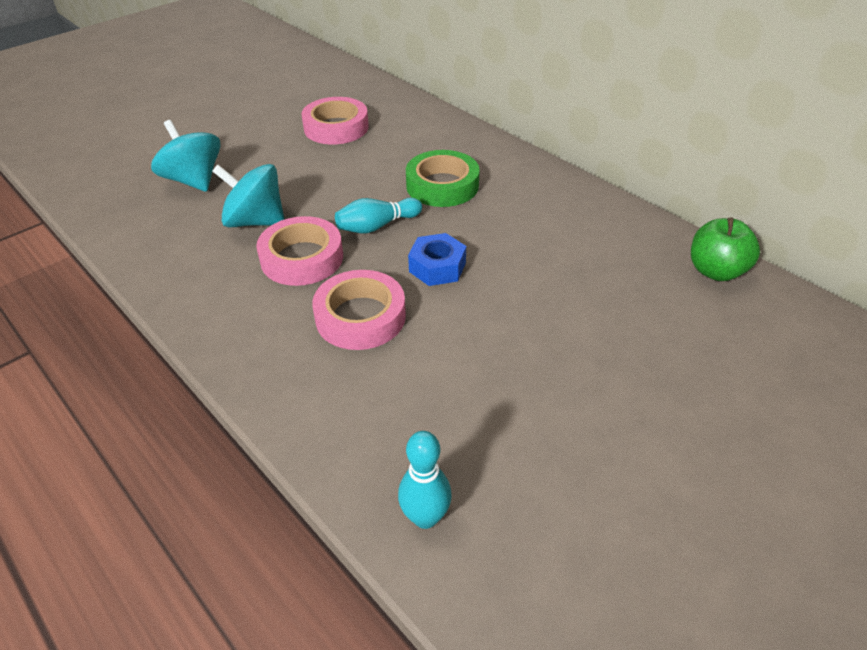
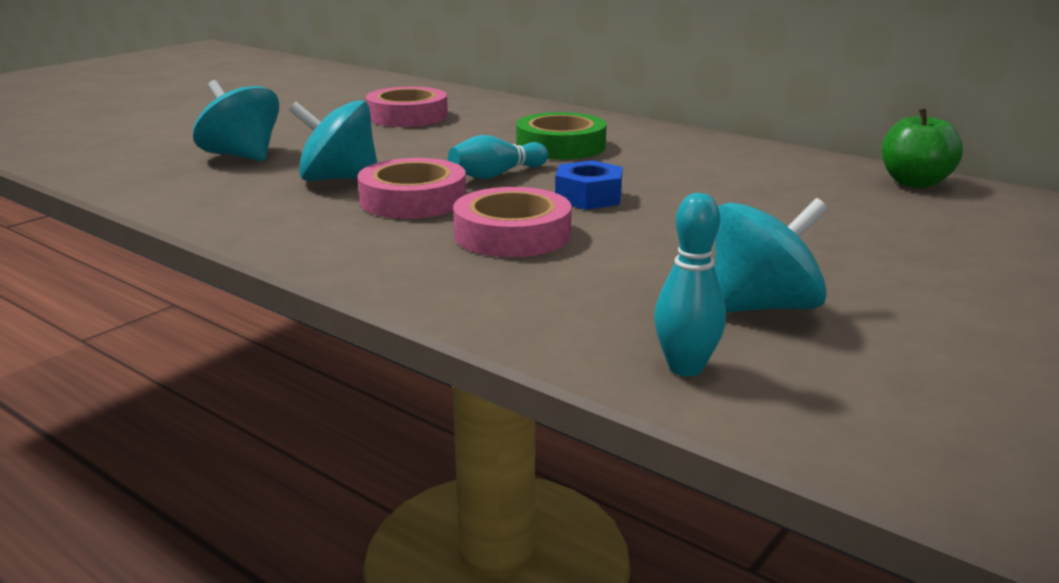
camera: 10 degrees left, 20 degrees down
none -> turquoise spinning top [714,198,828,313]

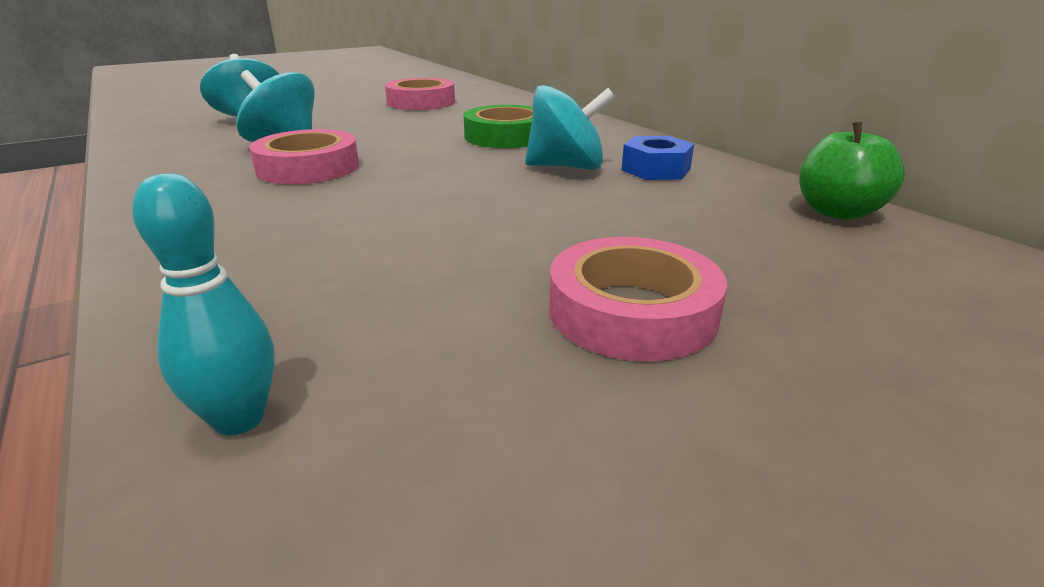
camera: 20 degrees right, 5 degrees up
turquoise bowling pin [448,135,549,179] -> none
pink tape [453,187,572,257] -> pink tape moved to [549,237,727,361]
blue nut [555,160,623,210] -> blue nut moved to [622,136,694,180]
turquoise spinning top [714,198,828,313] -> turquoise spinning top moved to [525,85,615,170]

